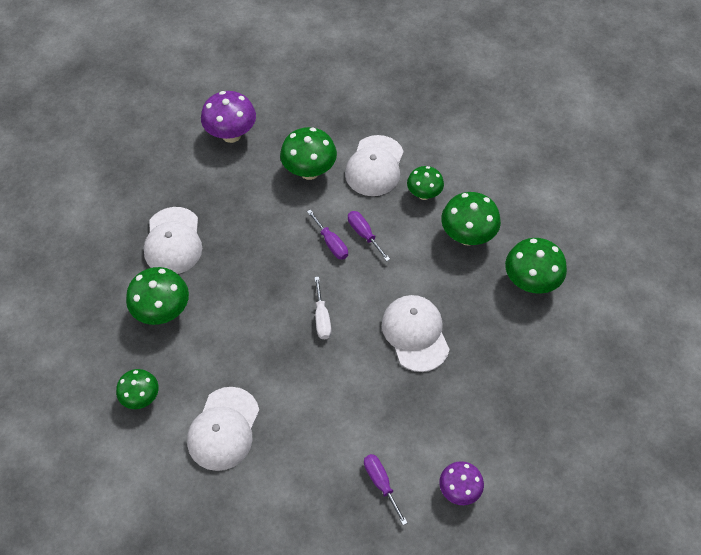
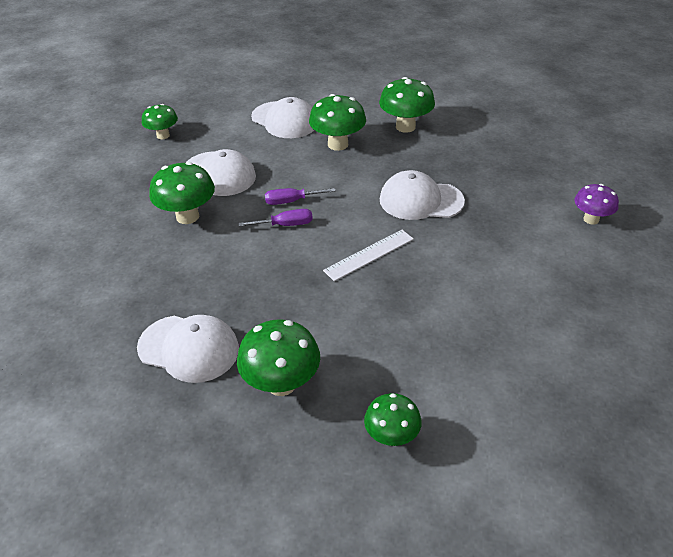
camera: 65 degrees left, 15 degrees down
white cap [187,387,260,471] -> white cap moved to [251,97,314,138]
purple mushroom [201,91,256,143] -> none
white screwdriver [315,277,331,339] -> white ruler [323,230,414,281]
purple screwdriver [364,454,407,525] -> none
green mushroom [407,166,444,200] -> green mushroom moved to [142,104,178,139]

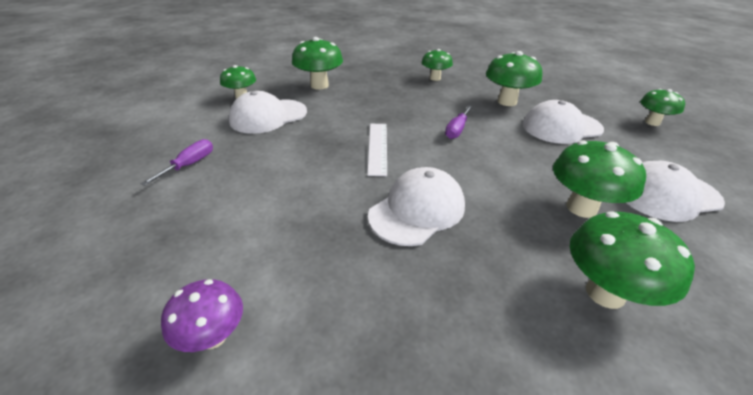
camera: 125 degrees right, 5 degrees down
white cap [137,315,239,383] -> white cap moved to [228,91,307,134]
purple screwdriver [265,188,336,205] -> purple screwdriver moved to [141,139,213,186]
none -> green mushroom [422,49,453,81]

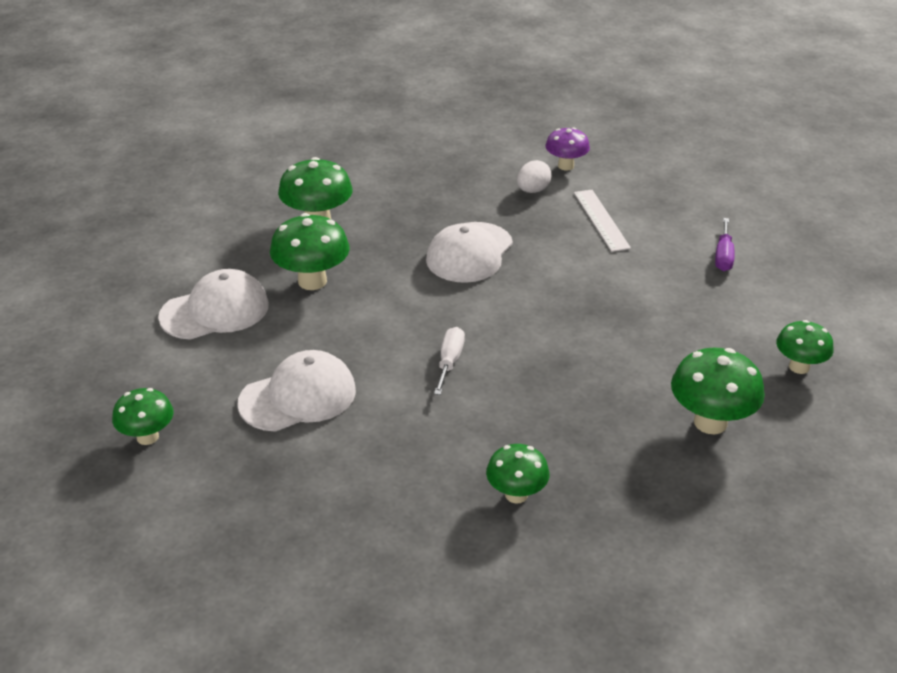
camera: 165 degrees right, 0 degrees up
white cap [228,91,307,134] -> none
white ruler [367,124,387,176] -> white ruler moved to [574,190,631,252]
purple screwdriver [445,105,473,139] -> white screwdriver [434,327,465,395]
green mushroom [486,51,542,106] -> none
none -> white egg [517,160,552,193]

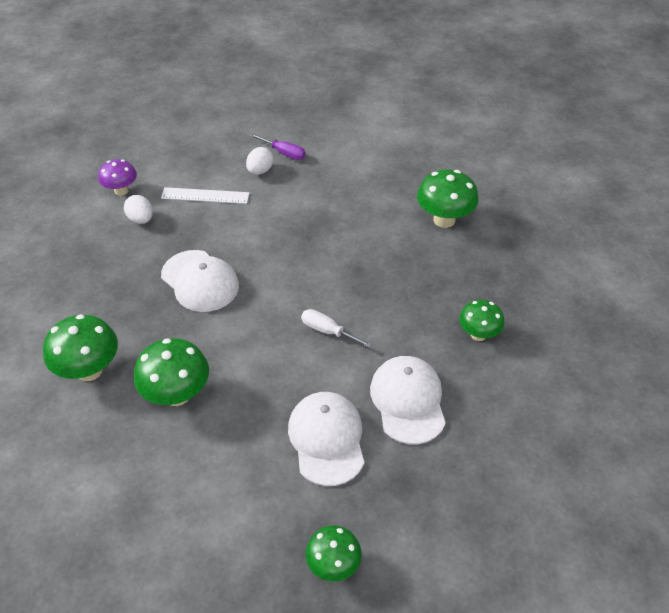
camera: 70 degrees left, 10 degrees up
white cap [158,269,269,340] -> white cap moved to [370,356,446,444]
green mushroom [776,320,834,374] -> none
none -> white egg [246,147,273,175]

